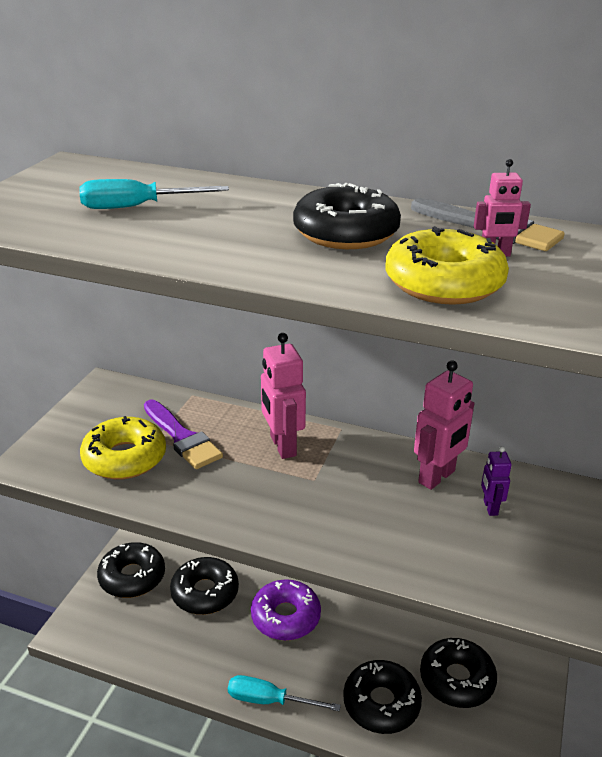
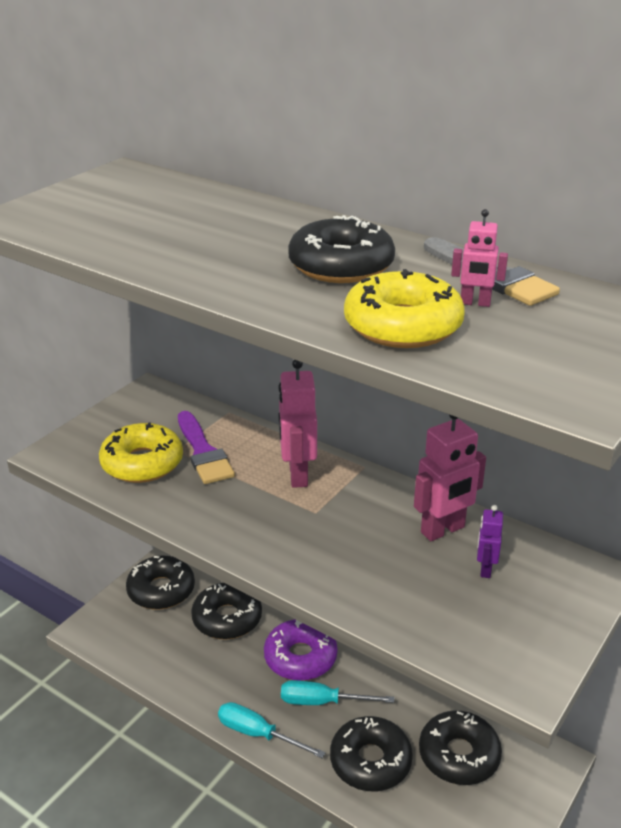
camera: 15 degrees right, 0 degrees up
turquoise screwdriver [79,179,229,209] -> turquoise screwdriver moved to [281,680,394,705]

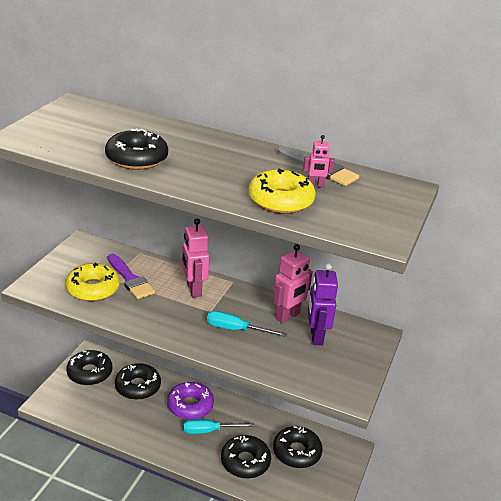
camera: 15 degrees left, 0 degrees up
turquoise screwdriver [218,702,325,758] -> turquoise screwdriver moved to [207,311,287,337]
black donut [288,215,395,283] -> black donut moved to [105,129,168,170]
purple robot [477,505,503,578] -> purple robot [308,263,338,345], size x1.85

